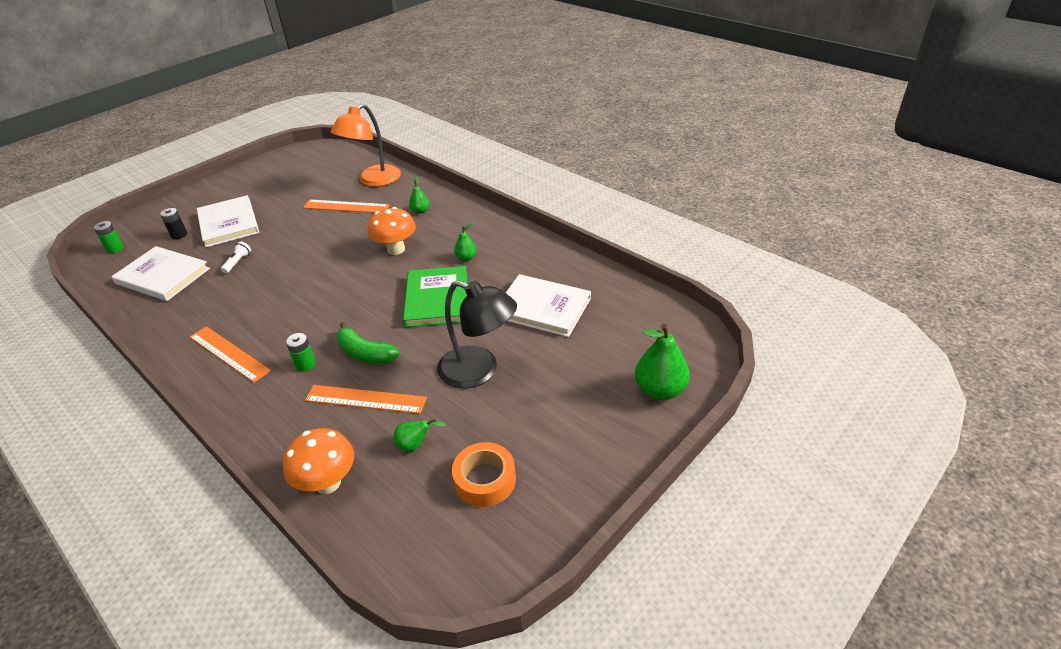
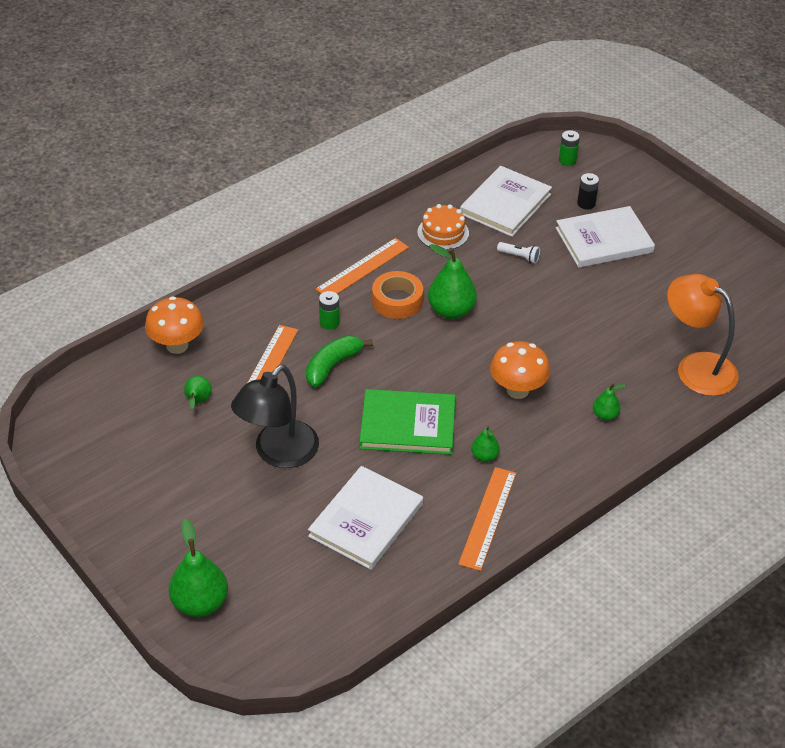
camera: 95 degrees right, 5 degrees up
orange ruler [303,200,390,213] -> orange ruler moved to [458,467,516,571]
orange tape [452,442,516,507] -> orange tape moved to [372,271,423,319]
none -> orange cake [417,204,469,250]
none -> green pear [428,244,477,319]

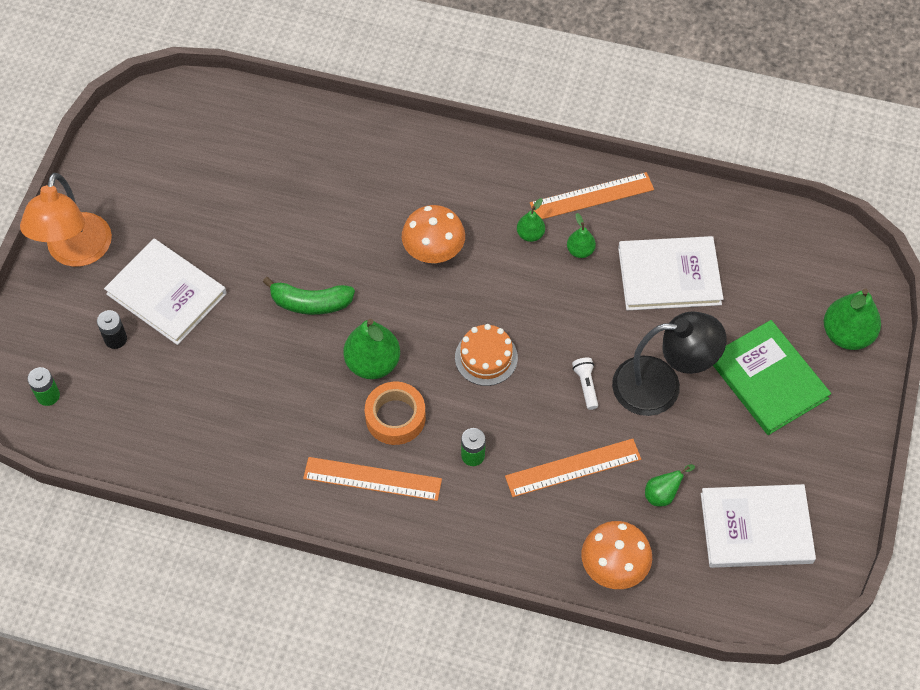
camera: 125 degrees left, 15 degrees up
green banana [306,335,373,387] -> green banana moved to [263,277,355,315]
green book [360,389,456,455] -> green book moved to [713,320,831,435]
orange cake [417,204,469,250] -> orange cake moved to [455,324,518,386]
white book [460,166,552,237] -> white book moved to [701,484,816,568]
white flashlight [497,242,540,263] -> white flashlight moved to [572,358,598,410]
green pear [593,383,626,421] -> green pear moved to [567,213,596,258]
orange lamp [667,274,739,396] -> orange lamp moved to [20,173,112,267]

